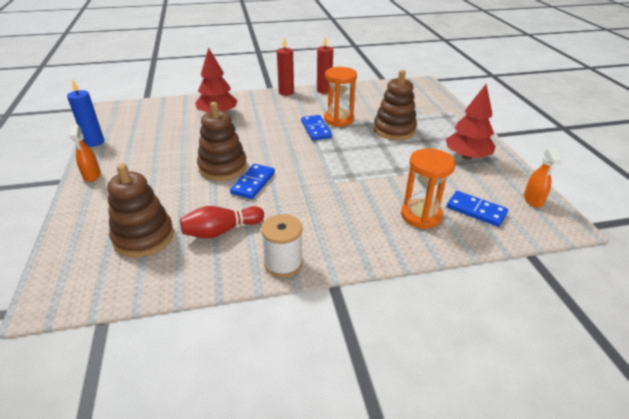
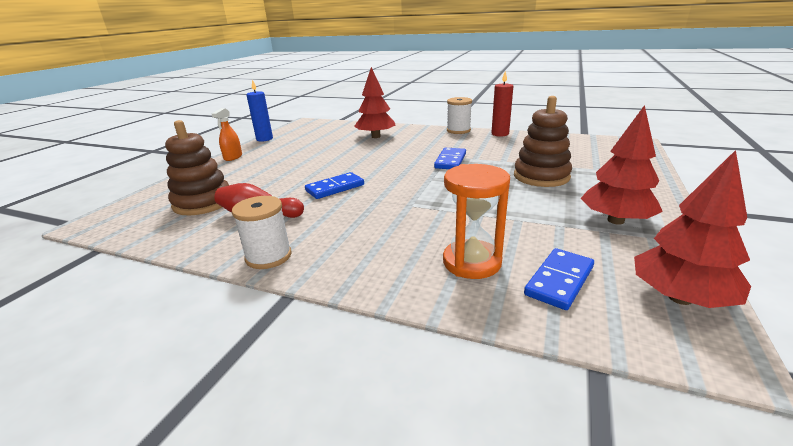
camera: 35 degrees right, 10 degrees down
brown stacking toy [197,102,247,181] -> none
red candle [277,38,294,96] -> white spool [447,97,472,134]
orange hourglass [324,67,357,127] -> none
blue domino [447,191,508,227] -> blue domino turned 60 degrees clockwise [524,248,594,310]
orange spray bottle [524,148,562,208] -> red tree [634,150,751,308]

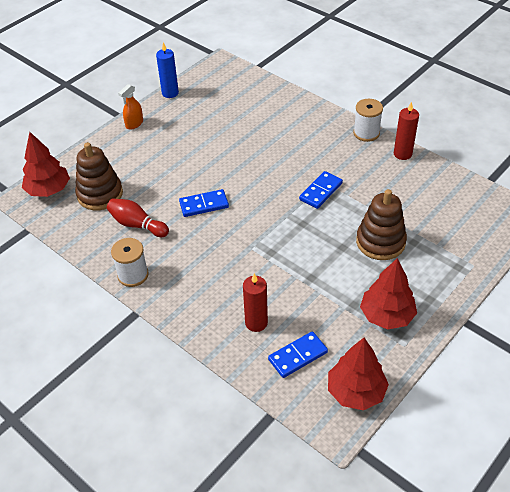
camera: 20 degrees right, 20 degrees up
red tree [354,67,396,138] -> red tree moved to [22,132,70,197]
orange hourglass [443,164,510,279] -> red candle [243,273,268,332]

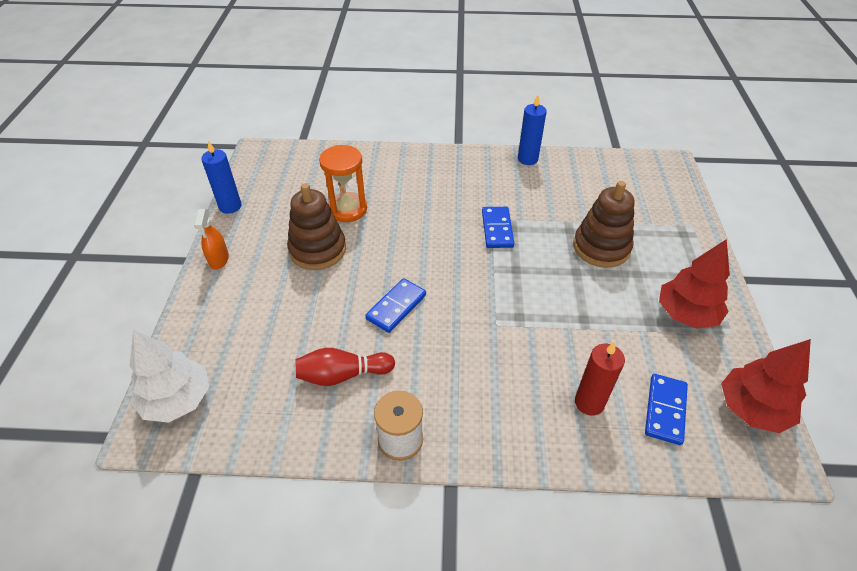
camera: 40 degrees left, 0 degrees up
red tree [22,132,70,197] -> white tree [130,329,209,423]
brown stacking toy [75,142,123,210] -> brown stacking toy moved to [287,183,346,270]
white spool [353,99,383,142] -> none
red candle [394,102,419,160] -> blue candle [518,95,547,165]
none -> orange hourglass [319,145,367,222]

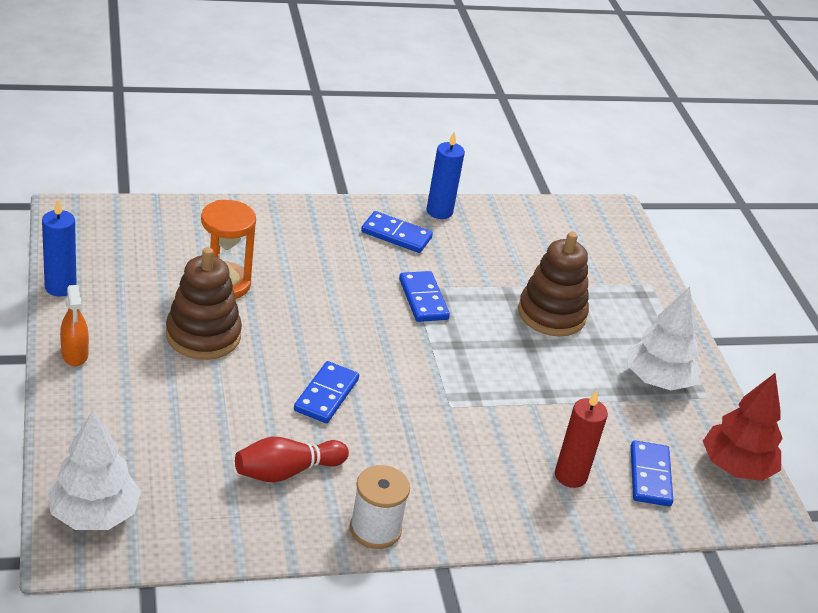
camera: 20 degrees left, 10 degrees down
red tree [659,239,730,329] -> white tree [627,287,701,390]
none -> blue domino [361,211,433,253]

